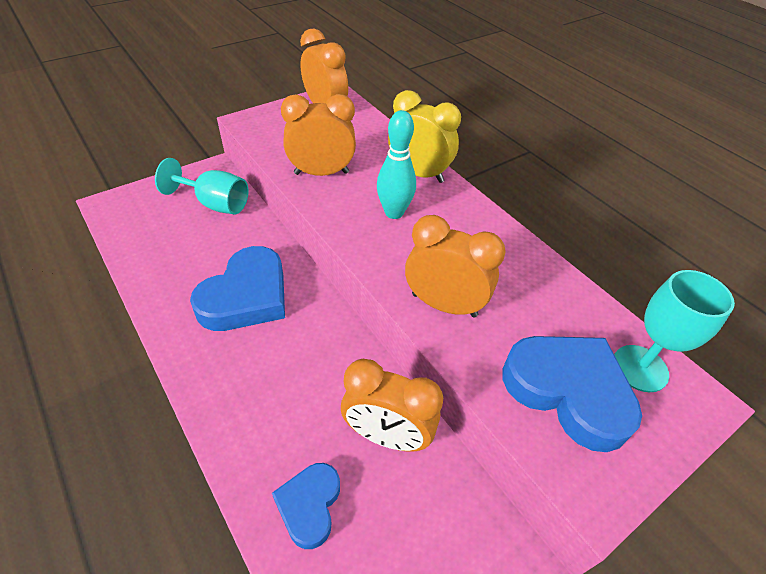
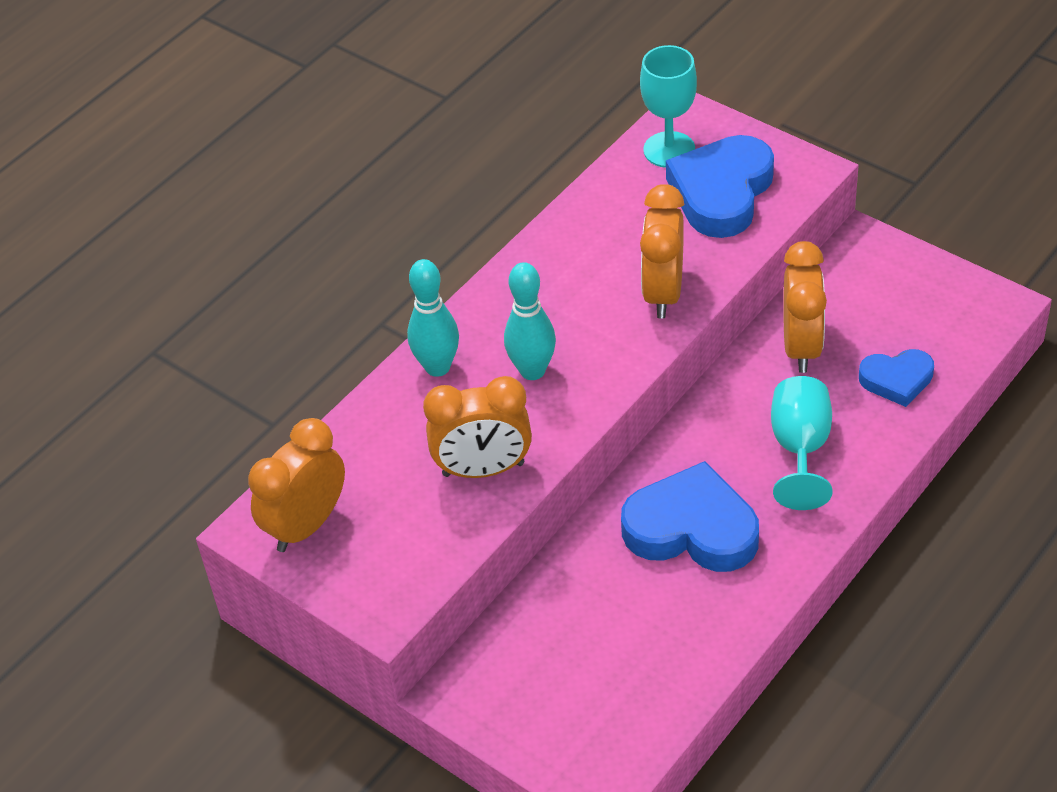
camera: 100 degrees left, 0 degrees up
turquoise goblet [155,158,249,214] -> turquoise goblet moved to [771,376,833,510]
orange clock [281,94,356,176] -> orange clock turned 75 degrees counterclockwise [423,376,532,478]
yellow clock [388,90,461,183] -> turquoise bowling pin [407,259,459,377]

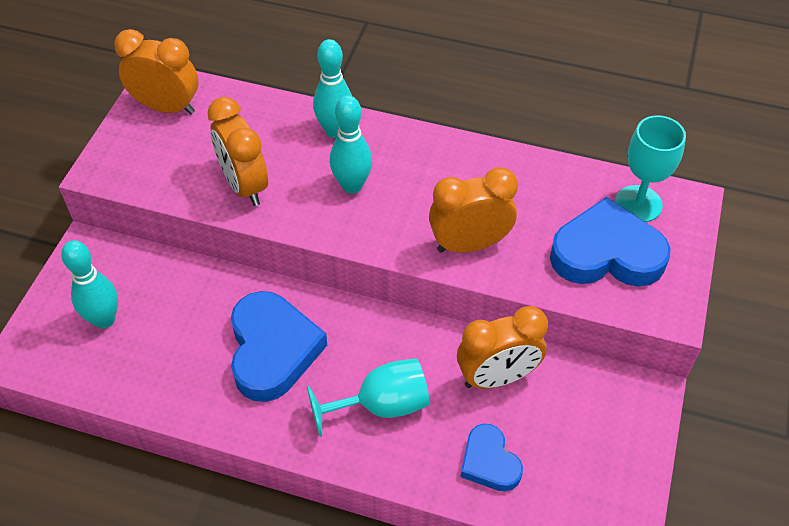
camera: 65 degrees right, 5 degrees up
none -> turquoise bowling pin [61,240,118,329]

